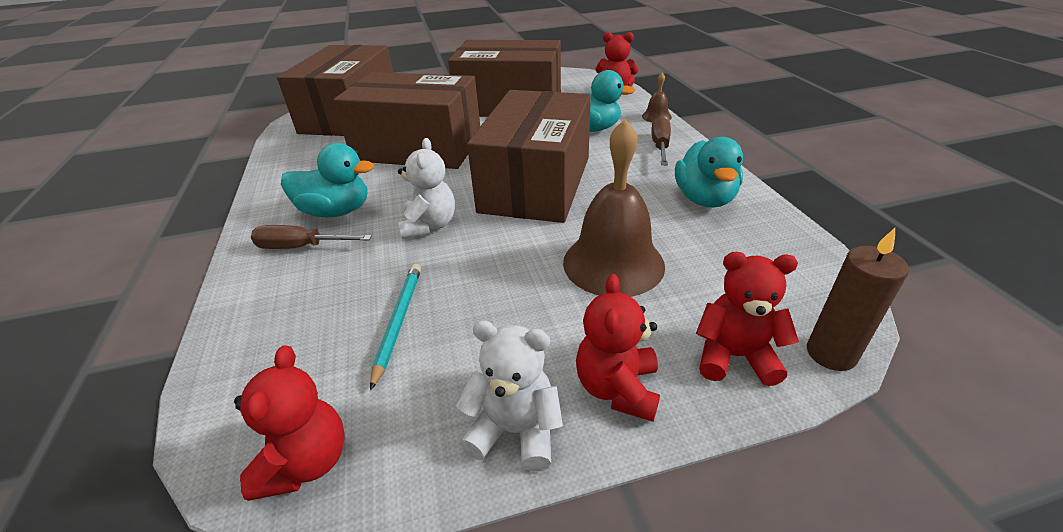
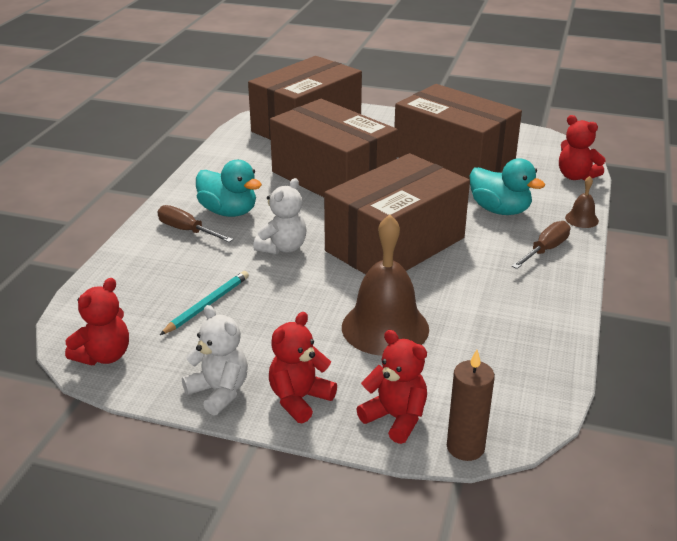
camera: 30 degrees right, 5 degrees down
turquoise duck [675,137,743,208] -> none

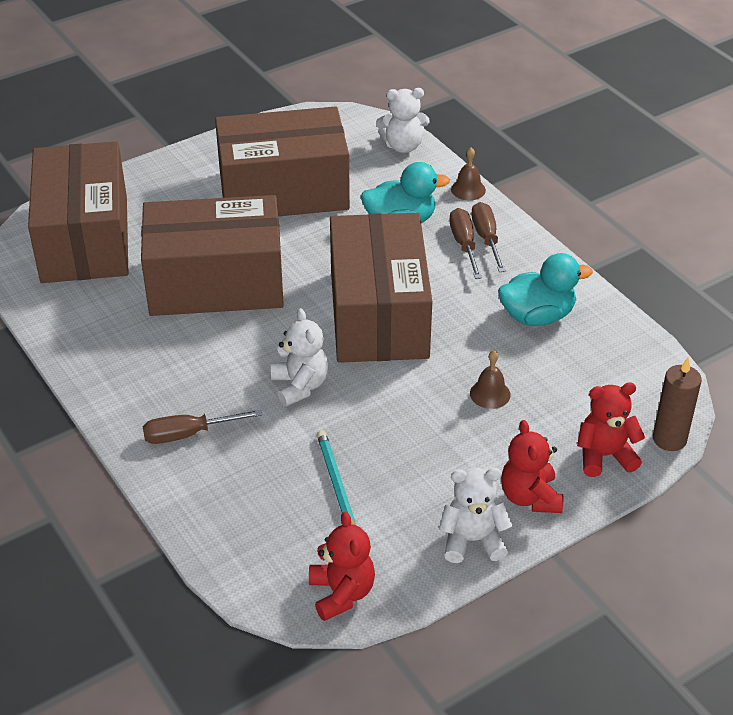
camera: 50 degrees left, 10 degrees up
turquoise duck [196,160,262,217] -> turquoise duck moved to [498,253,593,326]
brown bell [342,214,429,356] -> brown bell [470,350,511,409], size x0.45
red teddy bear [559,115,605,181] -> white teddy bear [376,88,430,153]
none -> brown screwdriver [450,208,482,279]

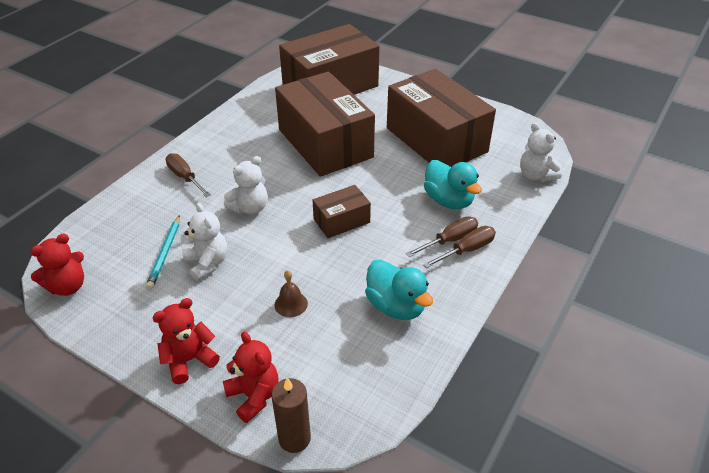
camera: 65 degrees right, 0 degrees up
turquoise pencil [317,430,356,525] -> turquoise pencil turned 135 degrees clockwise [146,215,180,289]
brown box [330,213,432,363] -> brown box [312,185,371,238], size x0.47
white teddy bear [439,468,512,563] -> white teddy bear moved to [182,203,227,281]
brown bell [451,147,486,201] -> none

